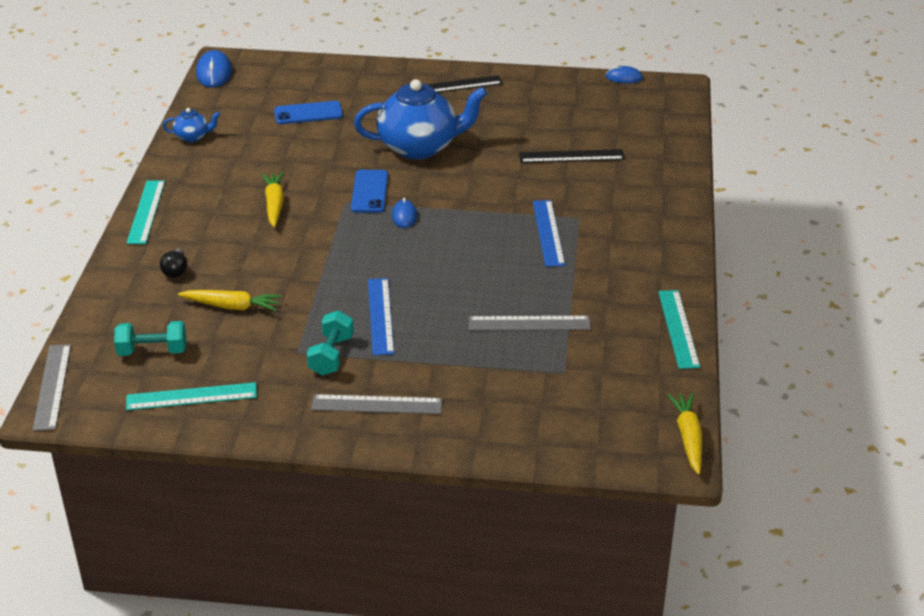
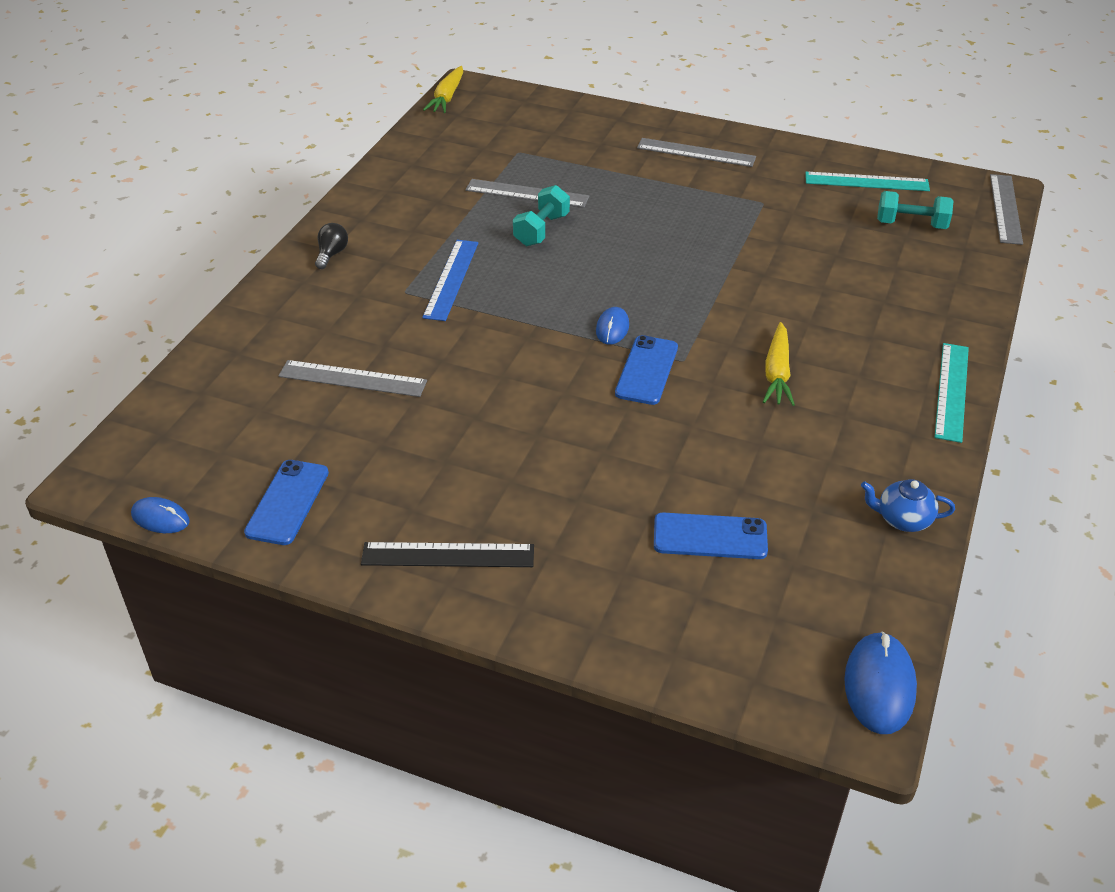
camera: 165 degrees left, 5 degrees up
black light bulb [160,249,187,278] -> black light bulb moved to [315,223,348,269]
yellow carrot [178,290,282,311] -> none
turquoise dumbbell [307,311,354,376] -> turquoise dumbbell moved to [513,185,570,246]
blue teapot [354,79,488,159] -> none
blue ruler [368,278,394,356] -> none
black ruler [519,149,625,163] -> grey ruler [278,360,427,397]
turquoise ruler [658,290,700,369] -> none
none -> blue phone [244,460,329,545]

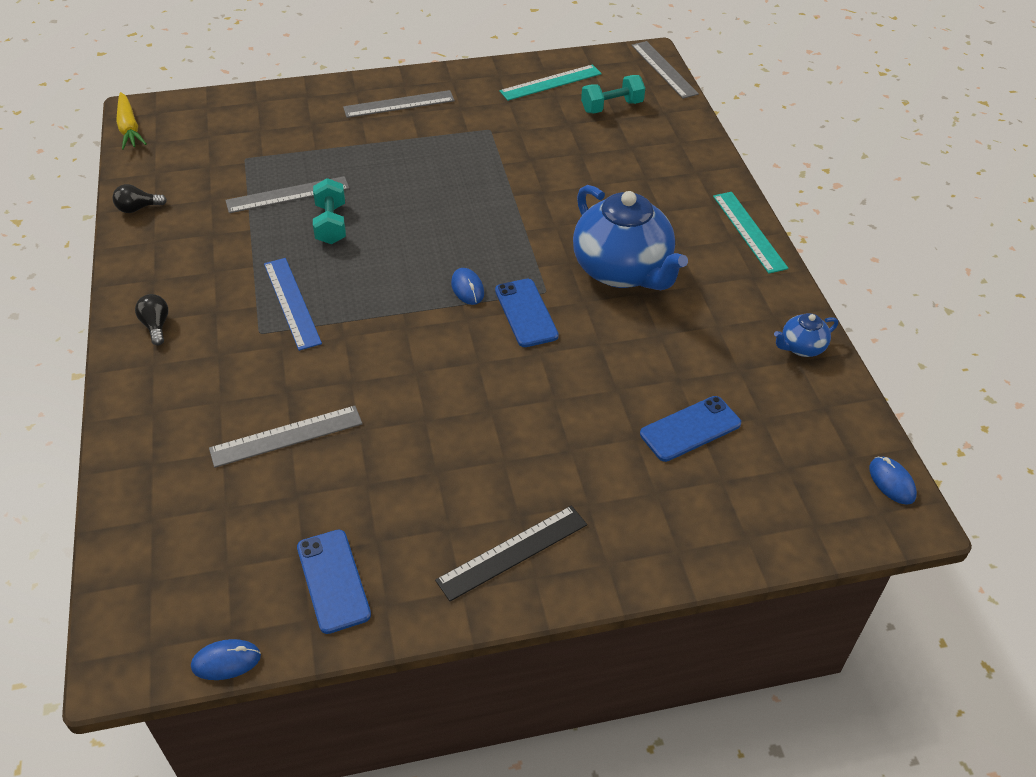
camera: 35 degrees left, 5 degrees up
yellow carrot [763,322,795,406] -> blue teapot [573,185,688,290]
blue mouse [844,631,917,734] -> blue mouse [869,457,917,505], size x0.61
none -> black light bulb [113,184,167,213]

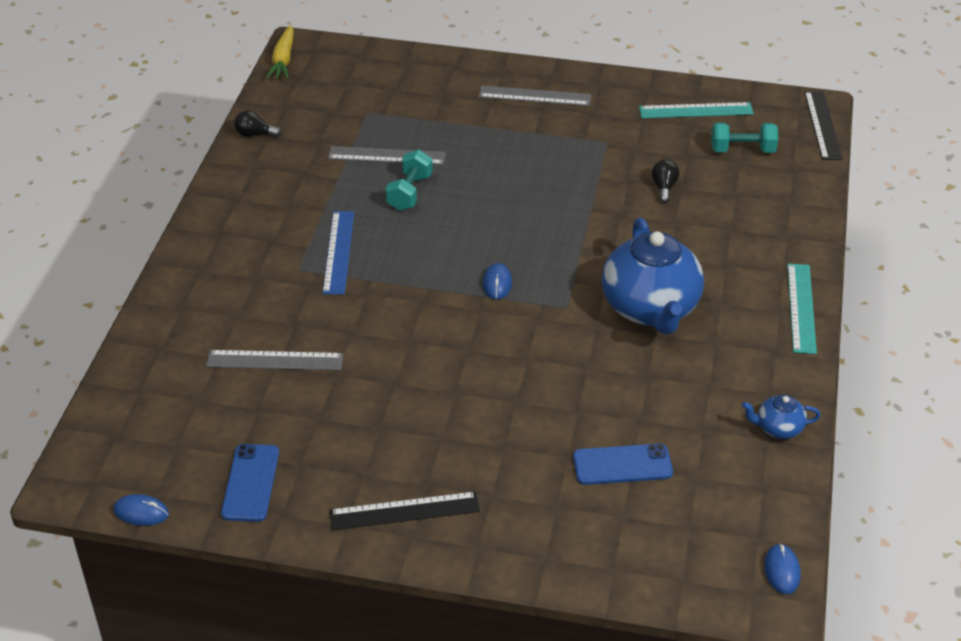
camera: 25 degrees right, 5 degrees down
black light bulb [135,294,169,345] -> black light bulb moved to [652,159,679,203]
blue phone [495,279,559,347] -> none
grey ruler [631,41,699,99] -> black ruler [804,91,843,160]

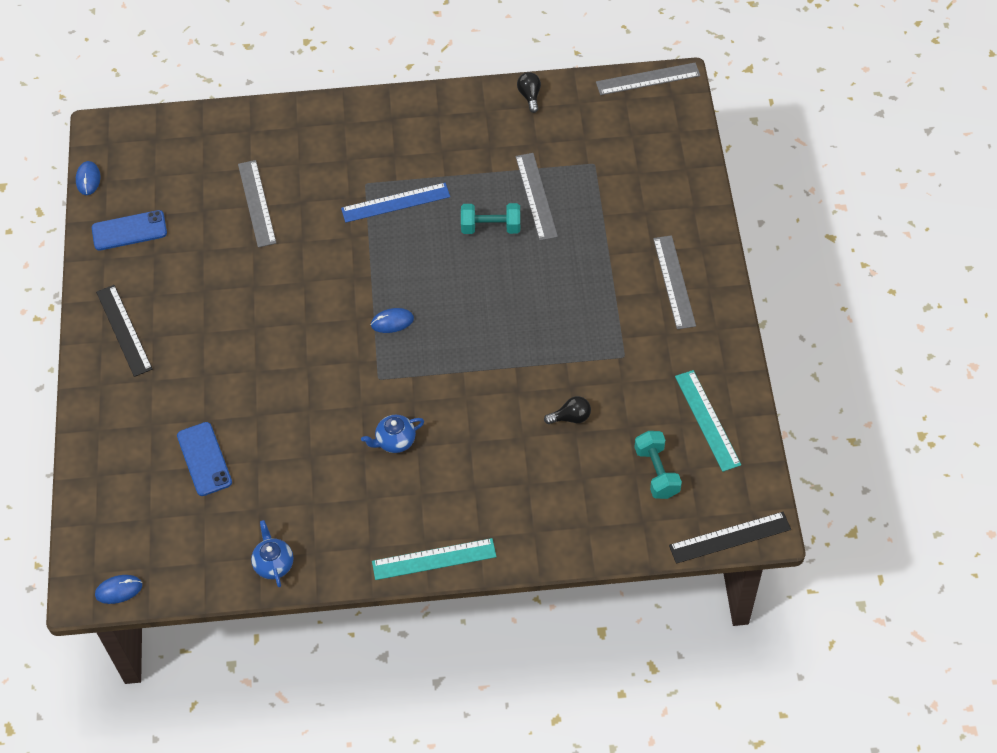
camera: 75 degrees right, 15 degrees up
yellow carrot [266,25,294,79] -> grey ruler [596,63,700,95]
blue teapot [602,217,704,335] -> blue teapot [361,415,424,453], size x0.44

